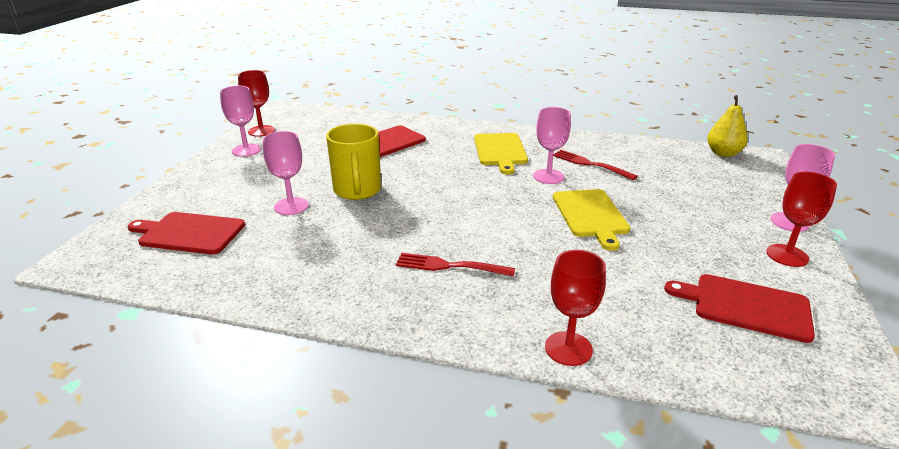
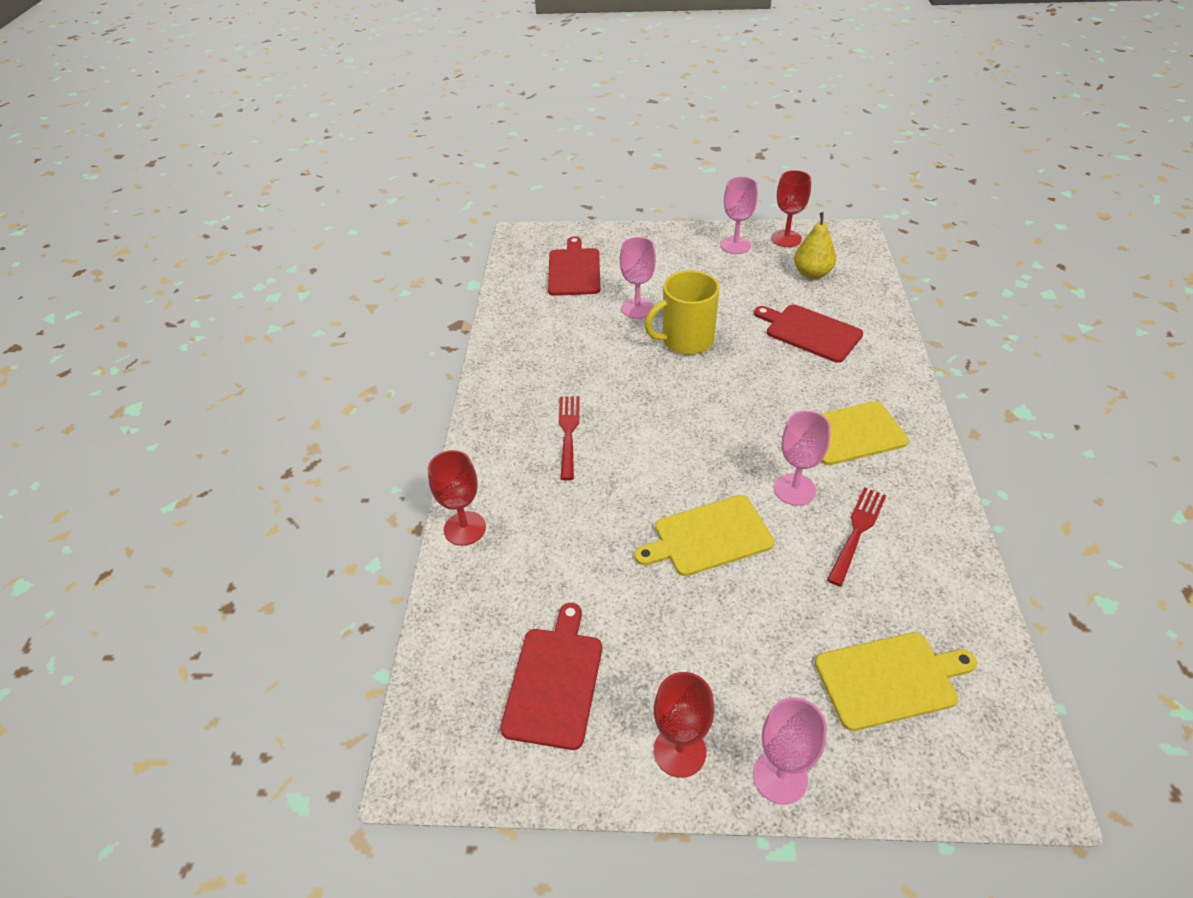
camera: 80 degrees right, 15 degrees up
yellow pear [707,95,748,157] -> yellow pear moved to [794,212,836,279]
none -> yellow cutting board [815,632,977,731]

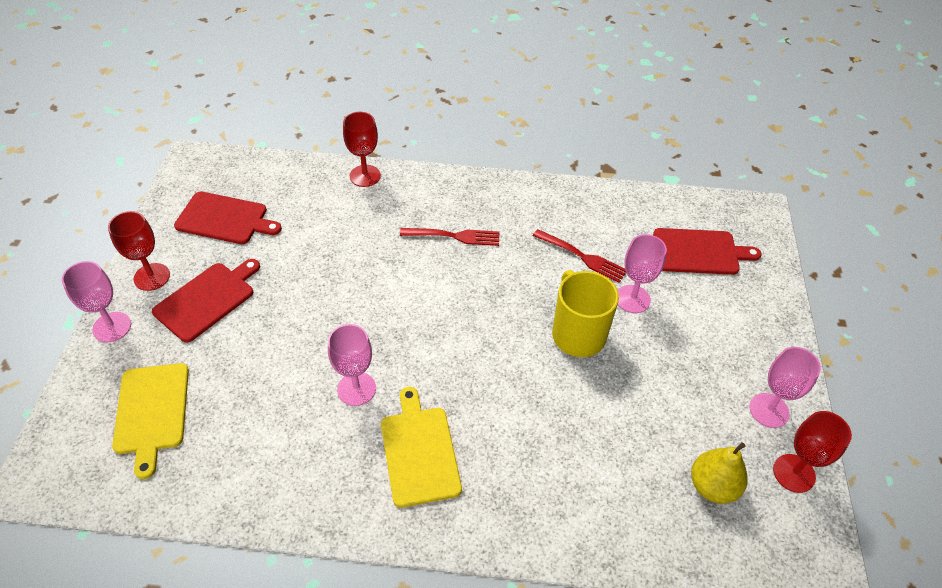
camera: 90 degrees right, 5 degrees up
yellow cutting board [634,495,774,576] -> none
red cutting board [754,304,863,363] -> red cutting board moved to [152,259,260,343]
red fork [827,487,886,586] -> red fork moved to [533,229,626,283]

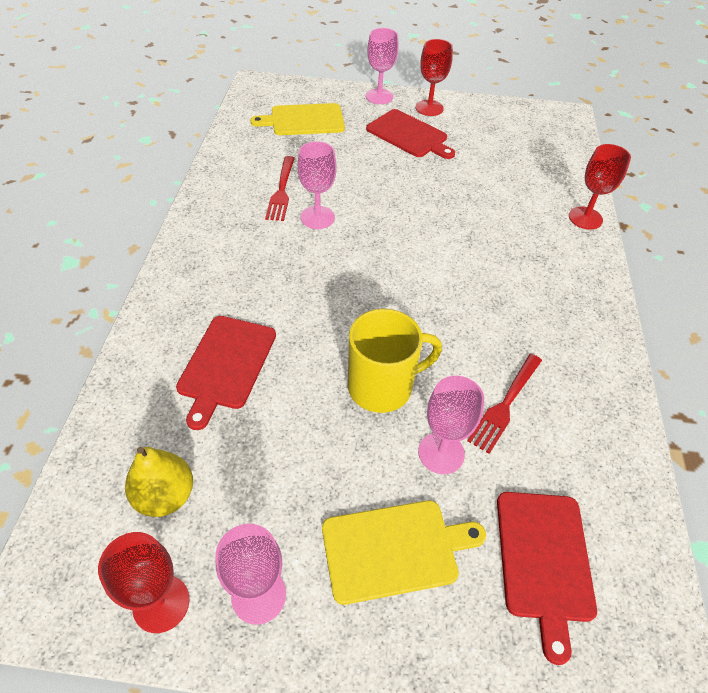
camera: 90 degrees right, 0 degrees up
red cutting board [174,191,282,244] -> red cutting board moved to [176,316,276,430]
yellow cutting board [381,387,462,508] -> yellow cutting board moved to [322,500,486,605]
red fork [400,228,500,246] -> red fork moved to [265,156,295,221]

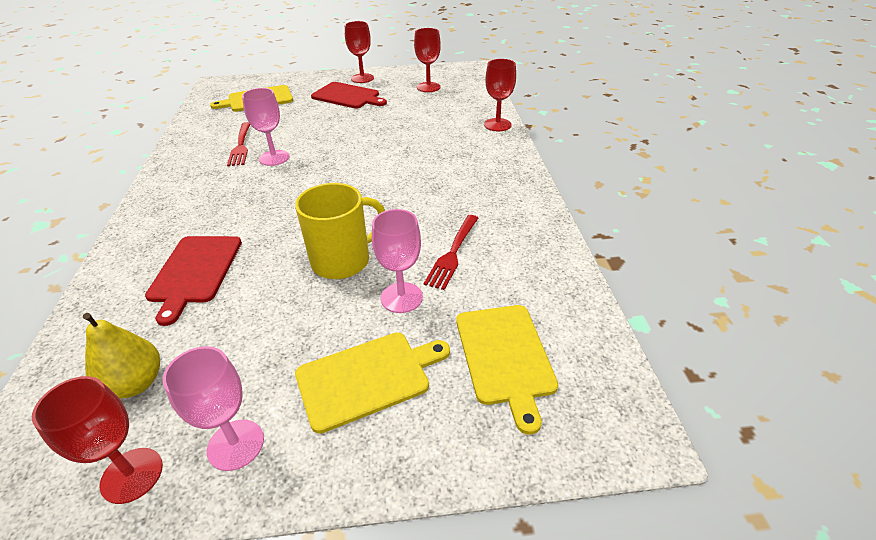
camera: 10 degrees left, 10 degrees down
pink goblet [366,28,399,104] -> none
red cutting board [497,492,597,665] -> yellow cutting board [456,305,558,435]
none -> red goblet [414,28,441,92]

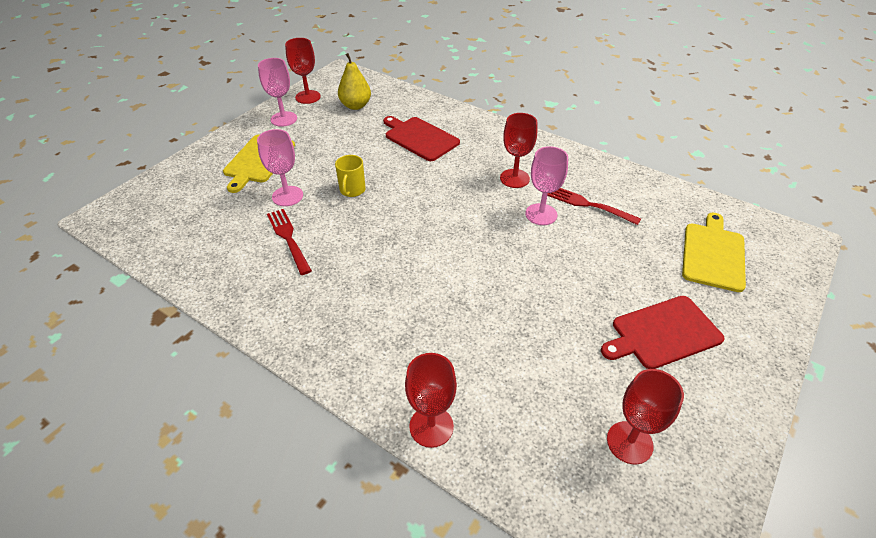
camera: 130 degrees right, 5 degrees up
yellow mug [295,183,385,279] -> yellow mug [335,155,366,197], size x0.57
red goblet [345,21,374,83] -> red goblet moved to [500,113,537,188]
yellow cutting board [456,305,558,435] -> none

